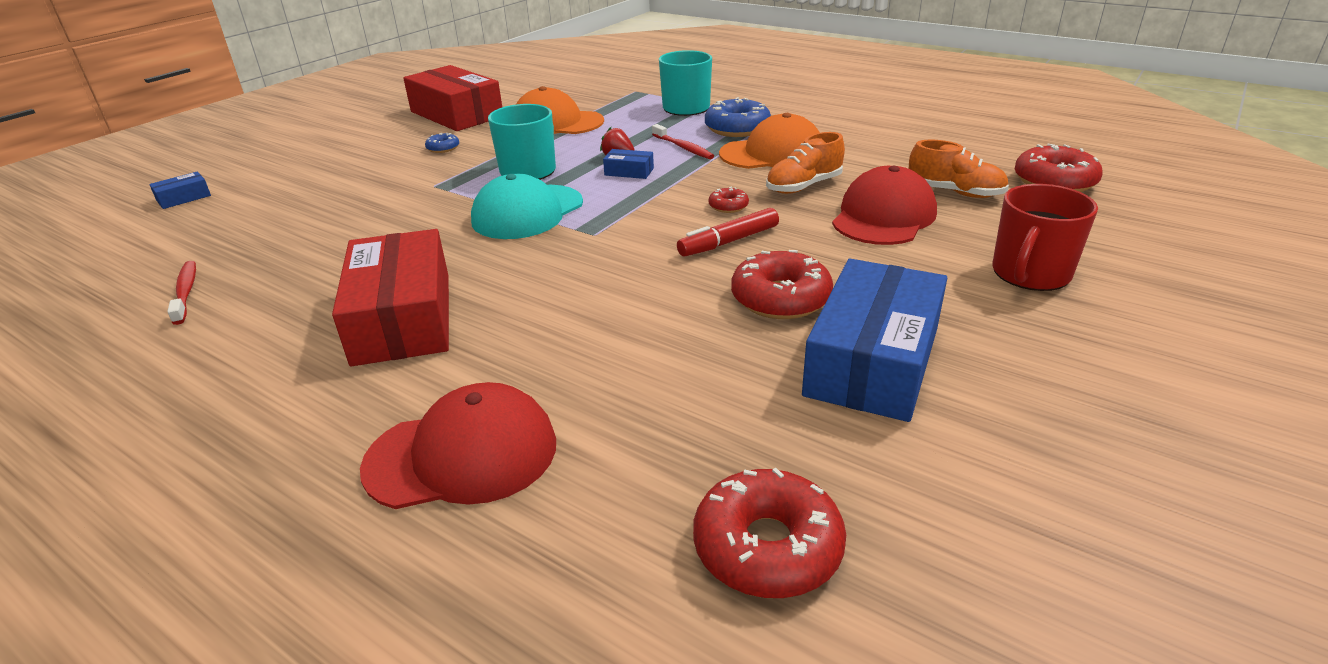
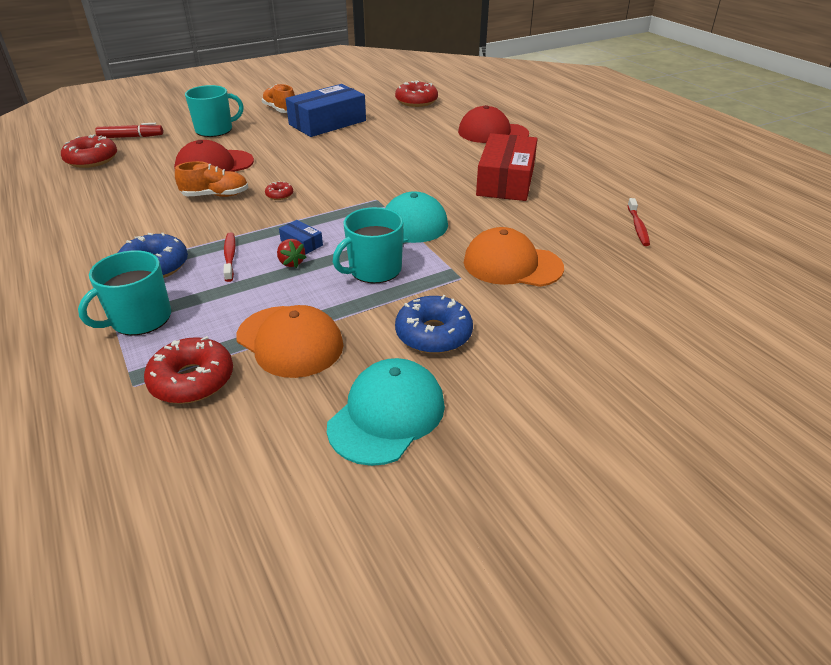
camera: 155 degrees left, 5 degrees up
blue box [149,172,211,209] -> none
red box [403,65,502,131] -> turquoise cap [327,358,445,466]
blue donut [425,133,459,153] -> blue donut [395,295,473,354], size x2.02
red marker [677,208,779,257] -> red marker moved to [95,123,163,138]
orange cap [719,113,820,169] -> orange cap moved to [464,227,564,287]
red donut [731,250,833,319] -> red donut moved to [144,336,233,404]
orange shoe [909,140,1009,198] -> orange shoe moved to [262,84,295,113]
red mug [992,184,1098,291] -> turquoise mug [185,85,244,137]

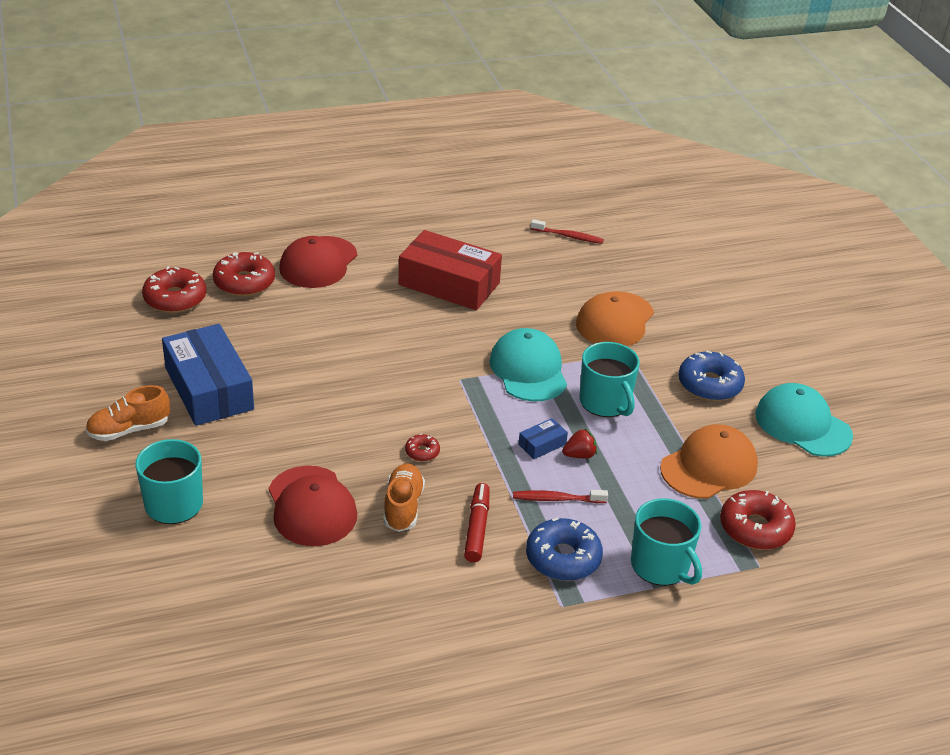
camera: 80 degrees left, 0 degrees up
red donut [61,134,117,168] -> red donut moved to [213,252,275,296]
red marker [95,123,163,138] -> red marker moved to [464,483,490,562]

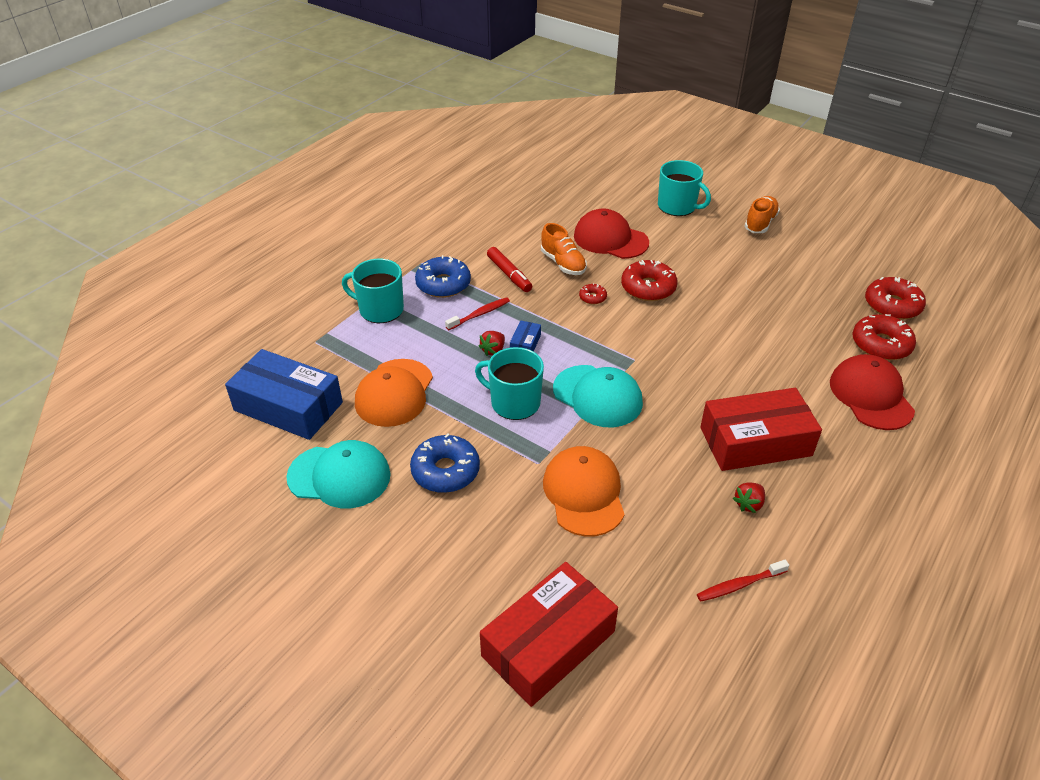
camera: 145 degrees right, 5 degrees up
blue box [162,324,254,426] -> blue box moved to [225,349,343,440]
red donut [720,490,796,550] -> red donut moved to [621,260,678,301]
none -> red box [480,562,618,707]
none -> red strawberry [733,482,765,513]

